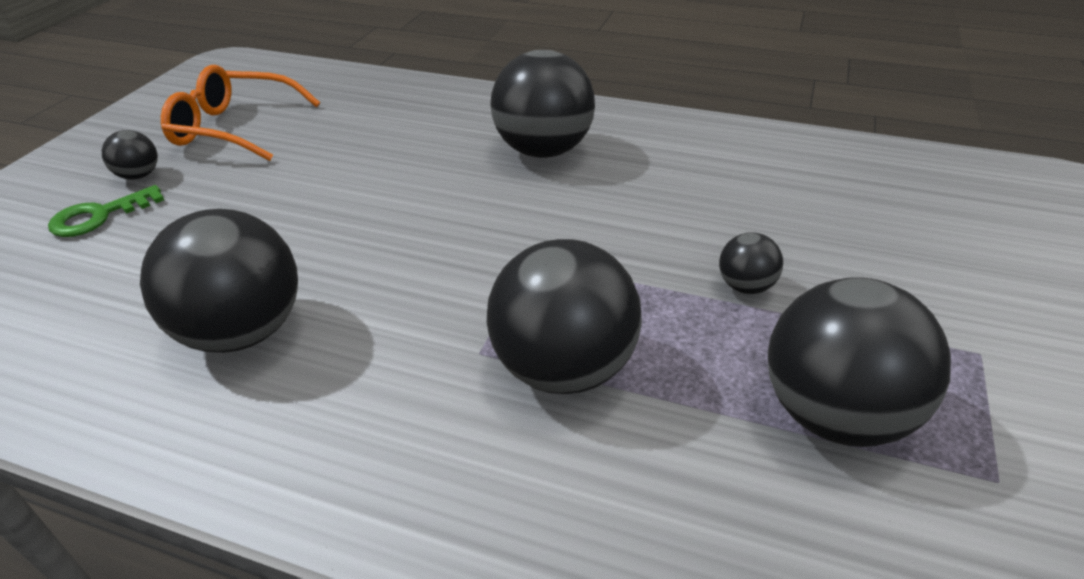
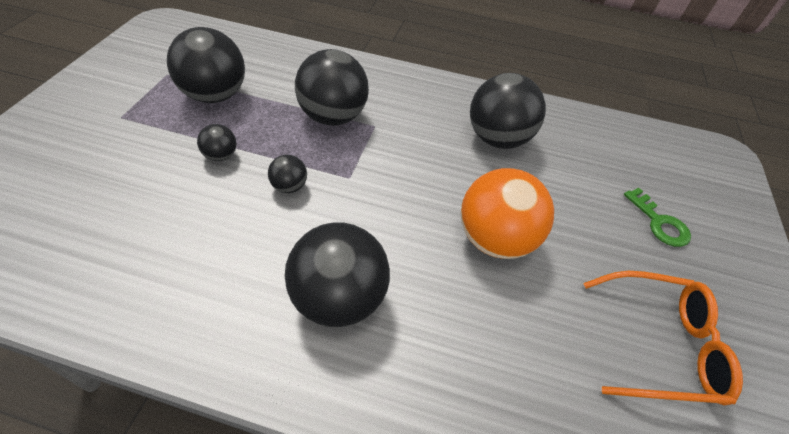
camera: 170 degrees right, 10 degrees up
green key [48,185,164,237] -> green key turned 105 degrees clockwise [624,188,691,247]
black ball [102,130,158,180] -> black ball moved to [268,155,307,193]
none -> orange ball [461,168,554,259]

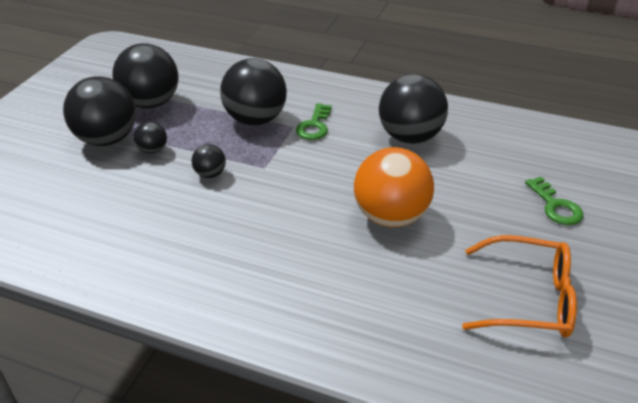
camera: 10 degrees right, 10 degrees down
black ball [285,222,390,328] -> black ball moved to [63,77,136,146]
none -> green key [296,103,332,140]

